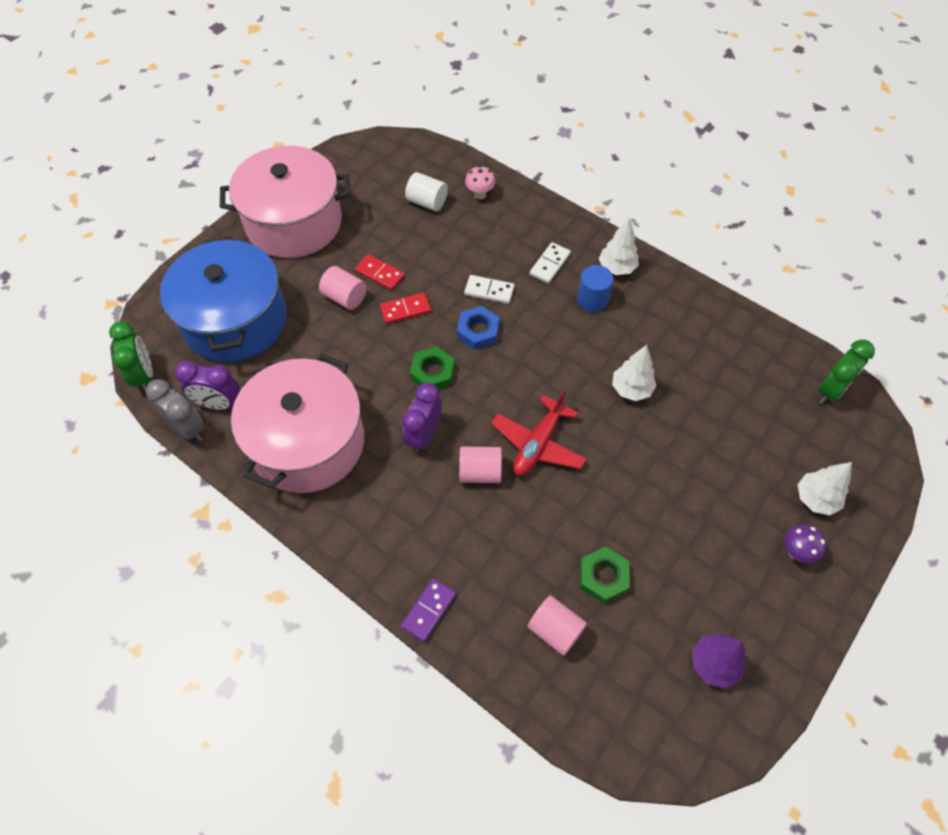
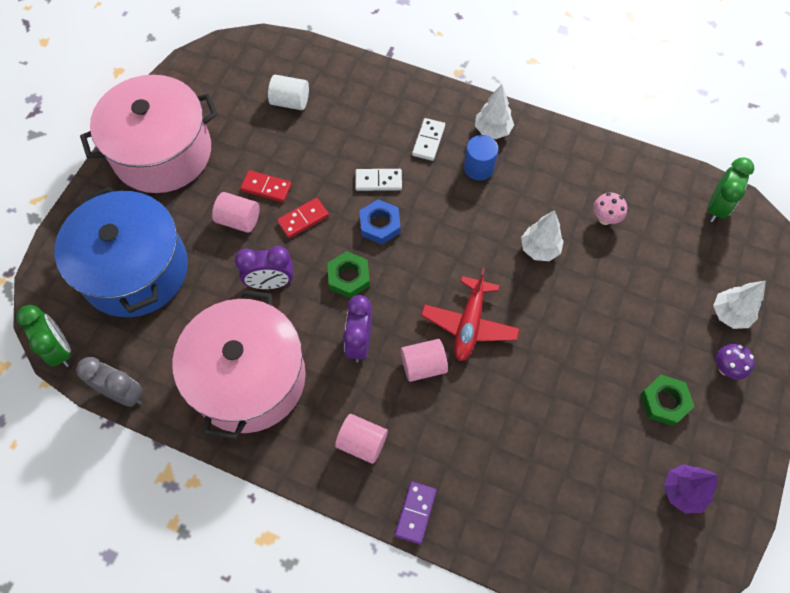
camera: 15 degrees left, 5 degrees up
purple clock [175,361,240,410] -> purple clock moved to [235,246,293,289]
pink mushroom [465,166,496,199] -> pink mushroom moved to [593,192,627,225]
pink cylinder [527,595,587,656] -> pink cylinder moved to [335,414,388,464]
green nut [580,546,630,604] -> green nut moved to [640,375,694,426]

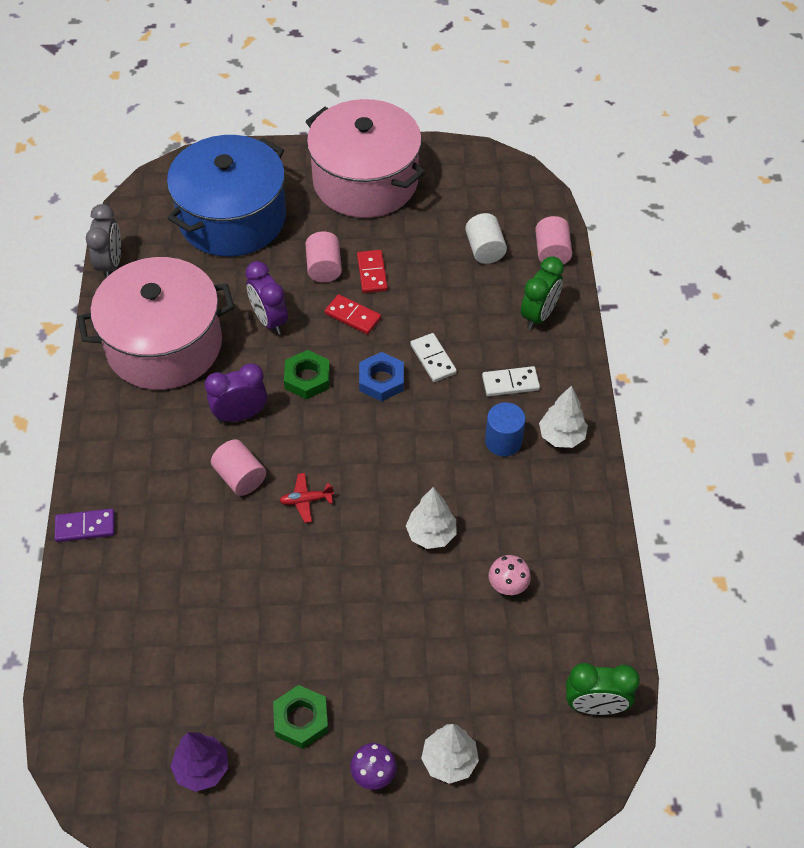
camera: 65 degrees right, 10 degrees down
green clock [16,305,71,367] -> green clock moved to [521,256,564,330]
pink cylinder [335,414,388,464] -> pink cylinder moved to [535,216,572,265]
red plane [421,268,519,361] -> red plane [279,473,334,523], size x0.52

